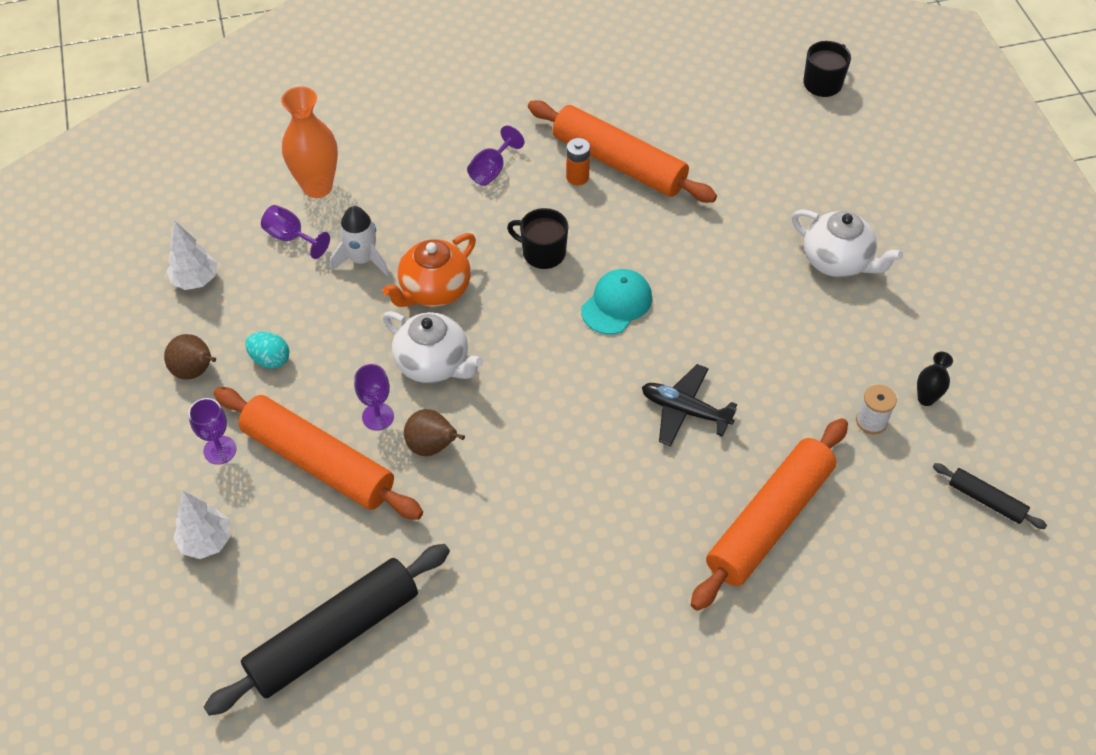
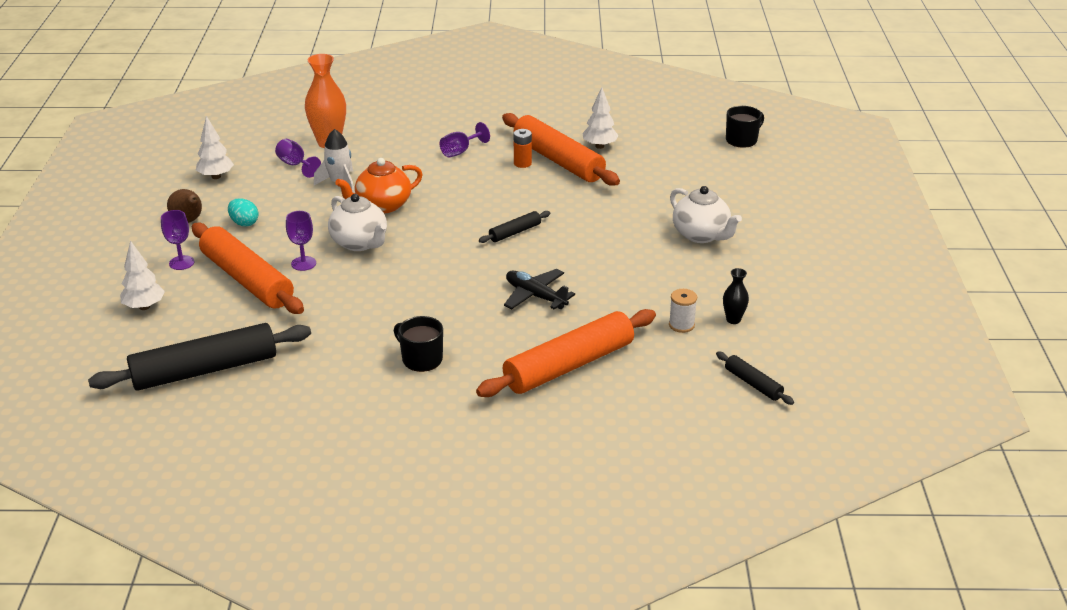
camera: 15 degrees right, 20 degrees down
brown pear [404,409,465,456] -> none
black mug [507,208,569,269] -> black mug moved to [394,316,443,372]
turquoise cap [581,269,652,334] -> black rolling pin [479,211,550,243]
none -> white tree [582,87,619,149]

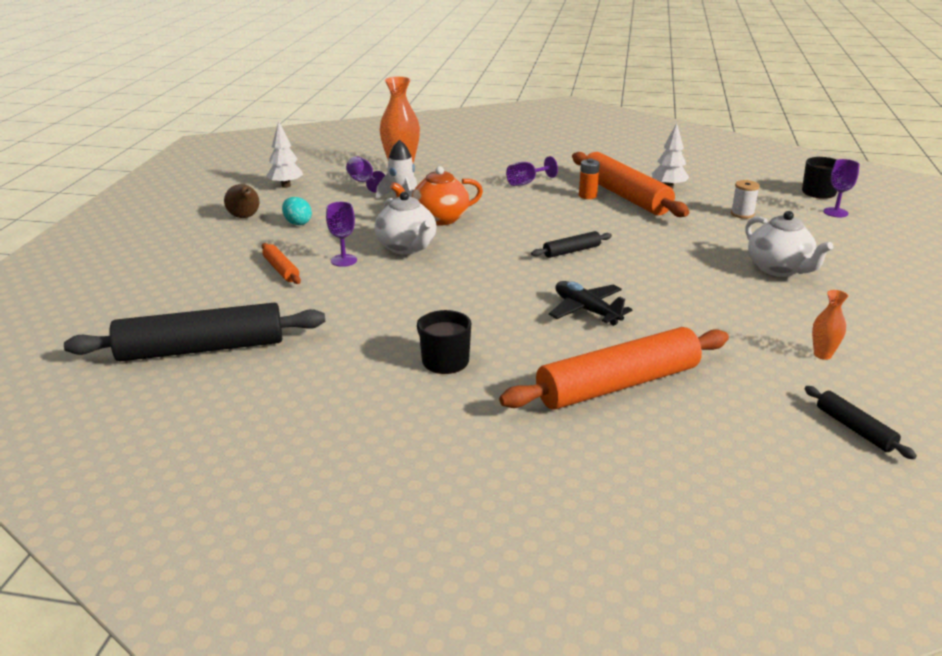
camera: 10 degrees right, 5 degrees down
white tree [120,240,165,310] -> none
purple goblet [161,210,194,270] -> purple goblet moved to [823,159,860,217]
orange rolling pin [192,223,304,314] -> orange rolling pin [262,243,301,284], size x0.46
white spool [669,289,697,333] -> white spool moved to [731,180,760,219]
black vase [723,268,749,324] -> orange vase [812,290,848,360]

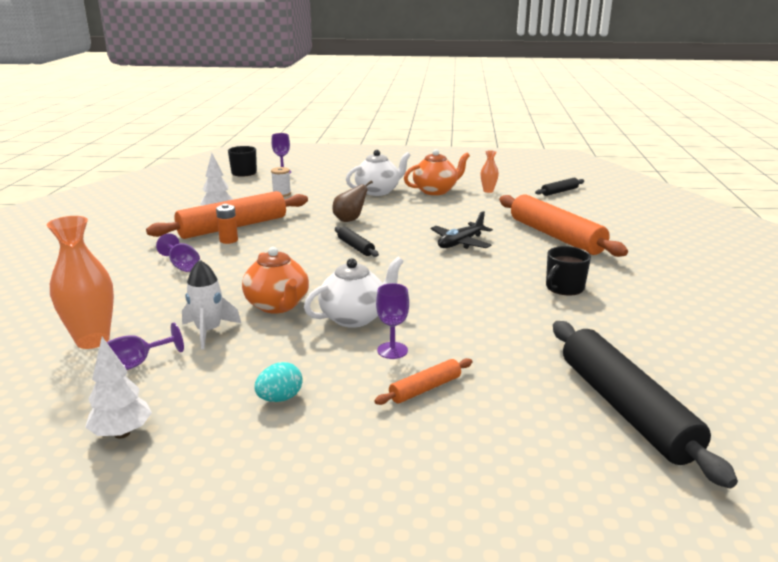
camera: 95 degrees left, 5 degrees down
brown pear [224,184,259,218] -> brown pear moved to [332,180,373,222]
none -> orange teapot [404,149,470,195]

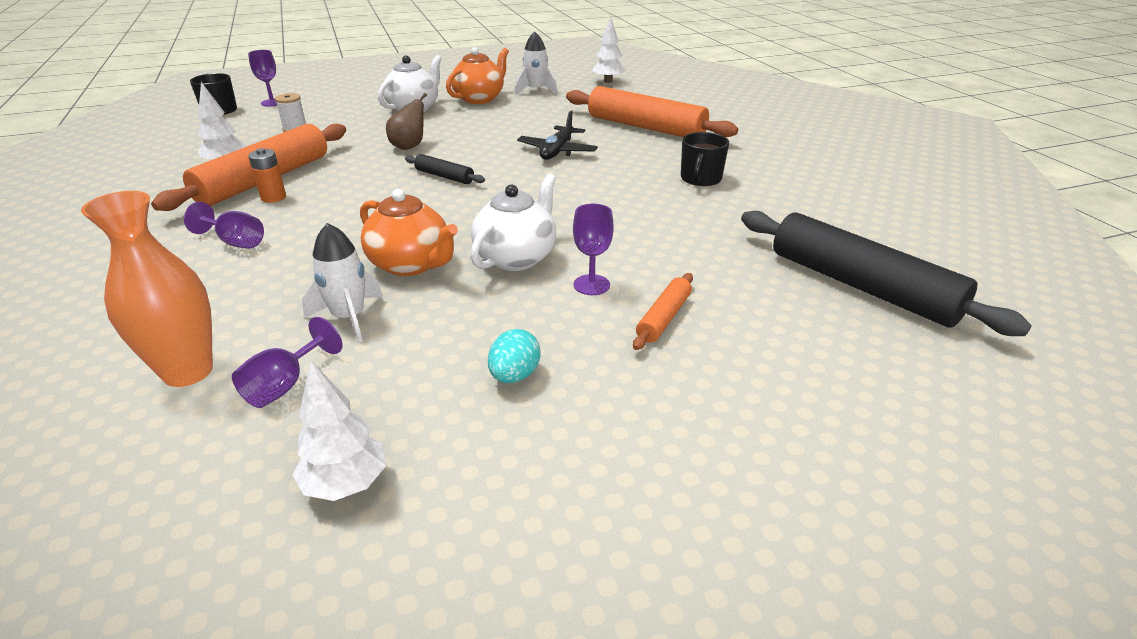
camera: 25 degrees left, 10 degrees up
orange vase [481,151,499,193] -> white rocket [515,31,558,95]
black rolling pin [535,178,584,196] -> white tree [592,16,626,83]

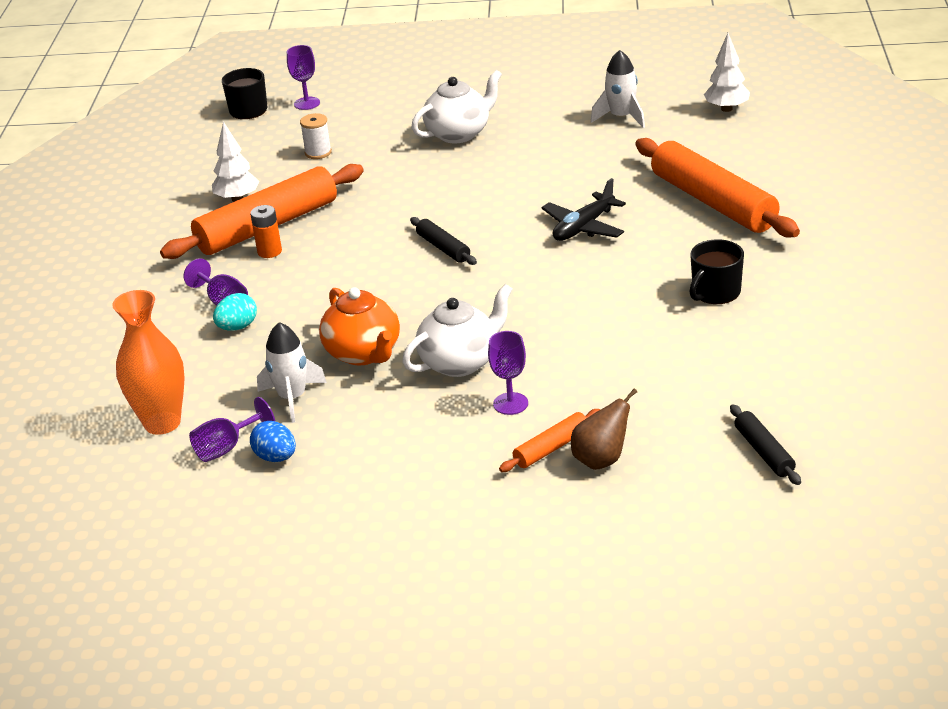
camera: 25 degrees right, 0 degrees up
white tree [292,360,386,501] -> none
brown pear [386,93,427,150] -> brown pear moved to [571,388,637,470]
orange teapot [446,47,509,104] -> none
turquoise egg [488,329,541,383] -> turquoise egg moved to [213,293,257,331]
black rolling pin [741,211,1032,336] -> black rolling pin [730,404,801,485], size x0.46
none -> blue egg [250,421,296,462]

